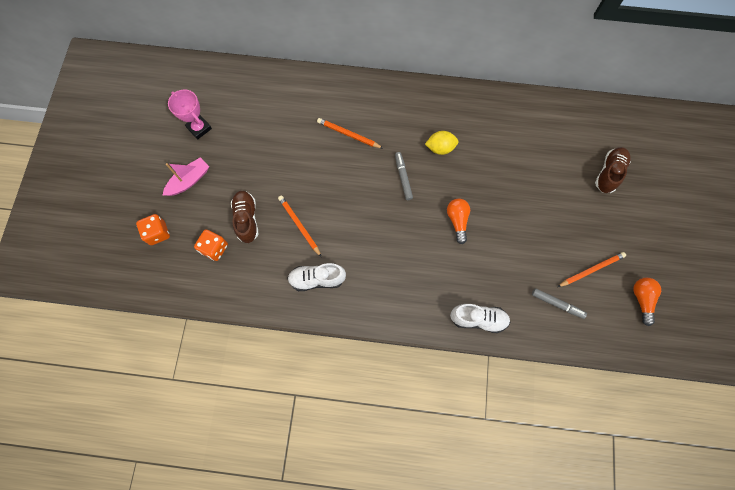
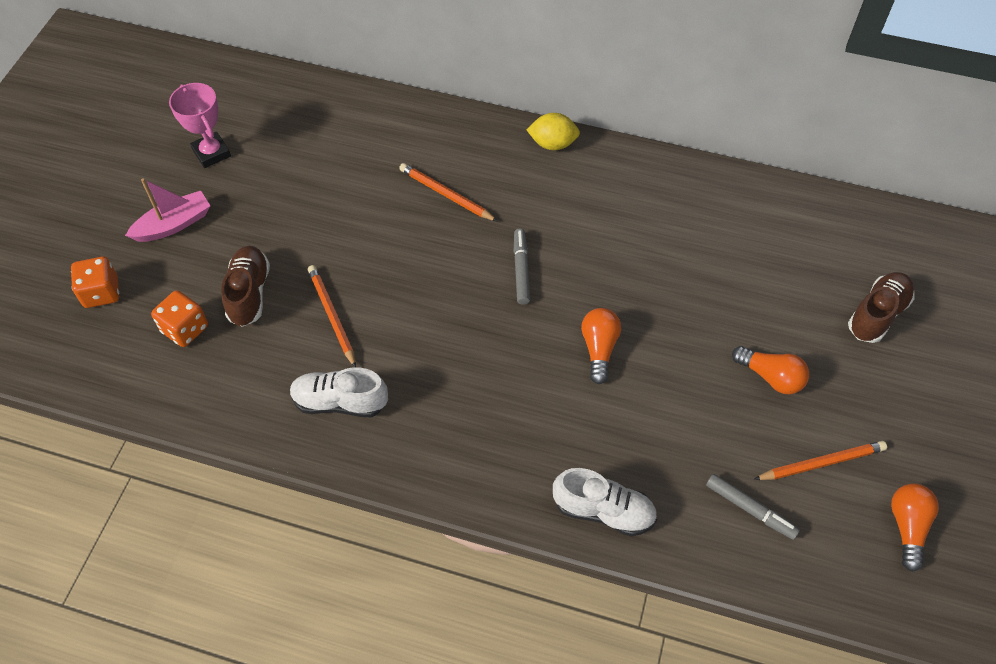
camera: 10 degrees right, 15 degrees down
yellow lemon [425,131,459,155] -> yellow lemon moved to [526,113,580,150]
none -> orange light bulb [732,346,809,394]

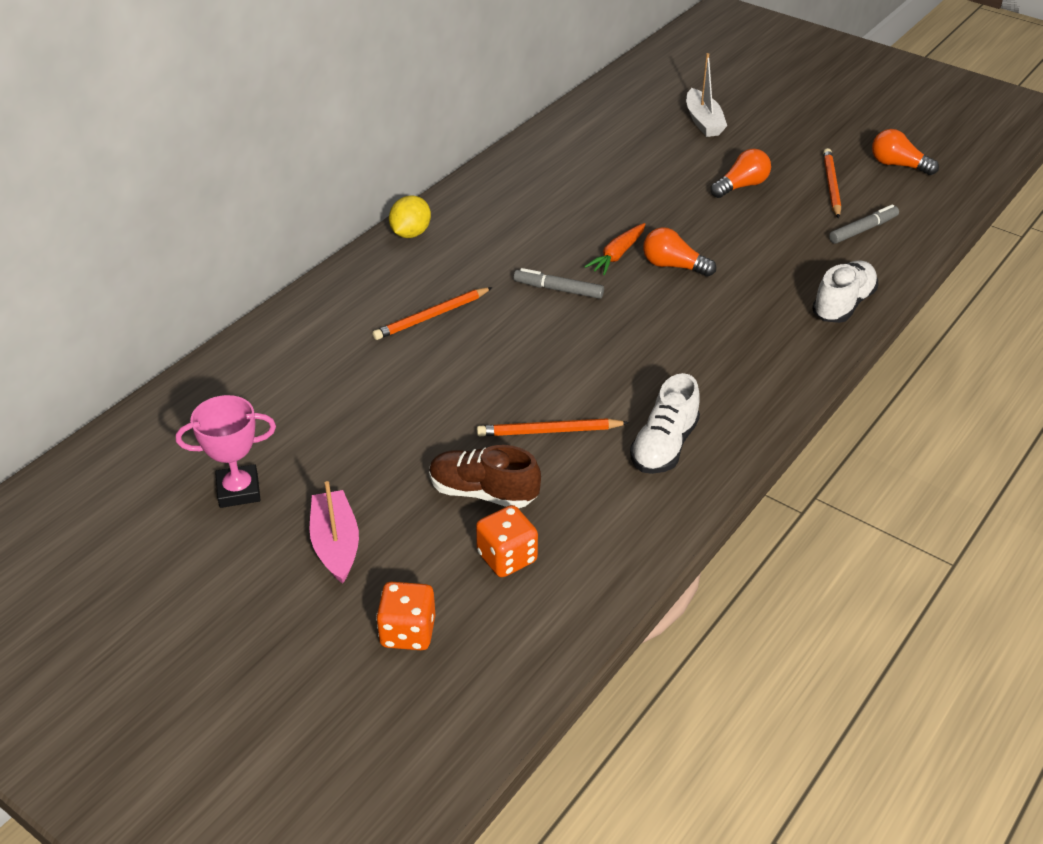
camera: 70 degrees left, 15 degrees down
brown shoe [848,272,915,343] -> white boat [686,53,727,137]
none -> orange carrot [584,223,645,275]

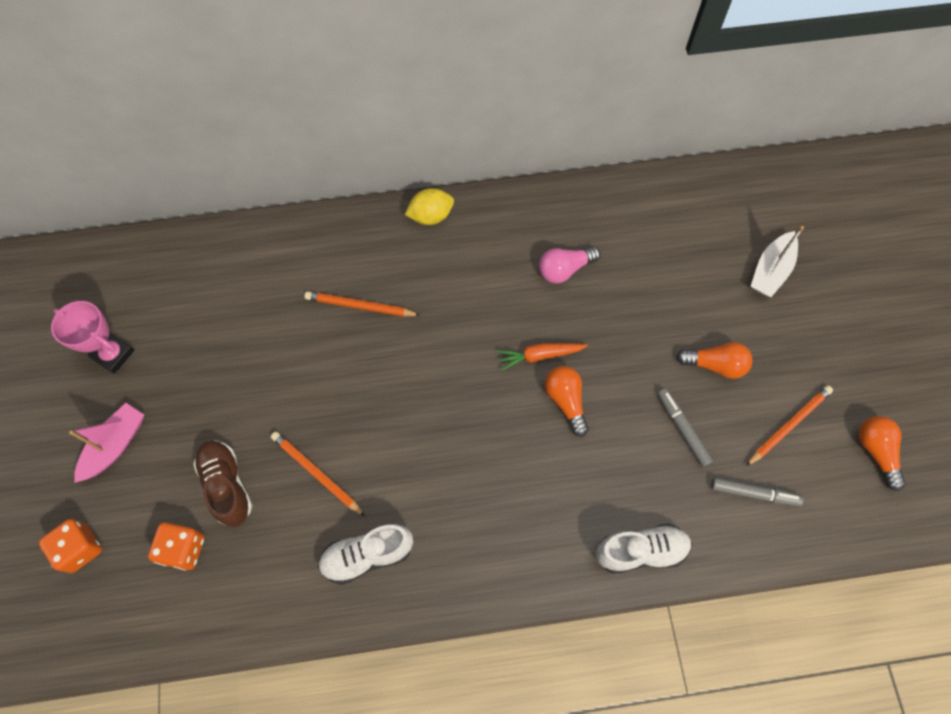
camera: 45 degrees right, 25 degrees up
grey marker [514,268,604,299] -> grey marker moved to [657,388,713,467]
none -> pink light bulb [539,246,601,283]

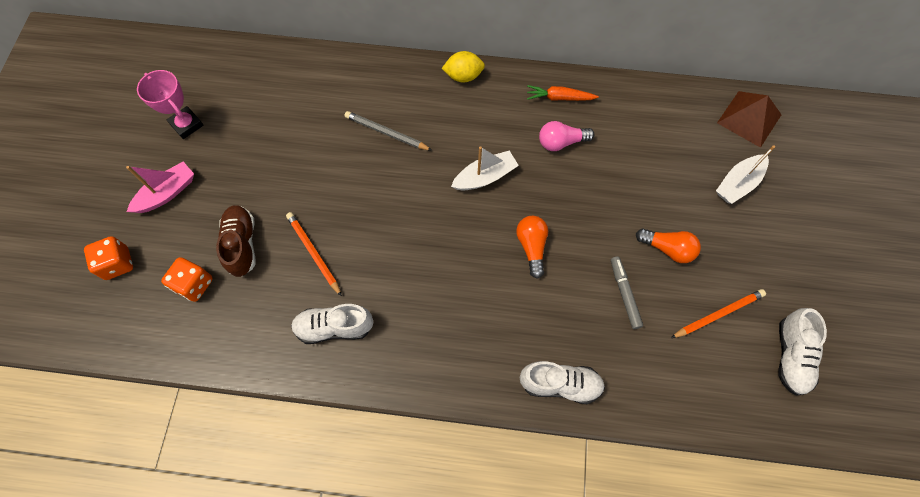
camera: 15 degrees right, 0 degrees up
orange pencil [304,291,420,317] -> grey pencil [345,111,432,151]
orange carrot [497,343,588,371] -> orange carrot moved to [527,85,599,101]
grey marker [711,477,803,506] -> none
orange light bulb [859,416,906,491] -> white shoe [778,308,827,396]
none -> white boat [451,146,519,191]
none -> brown pyramid [717,91,782,148]

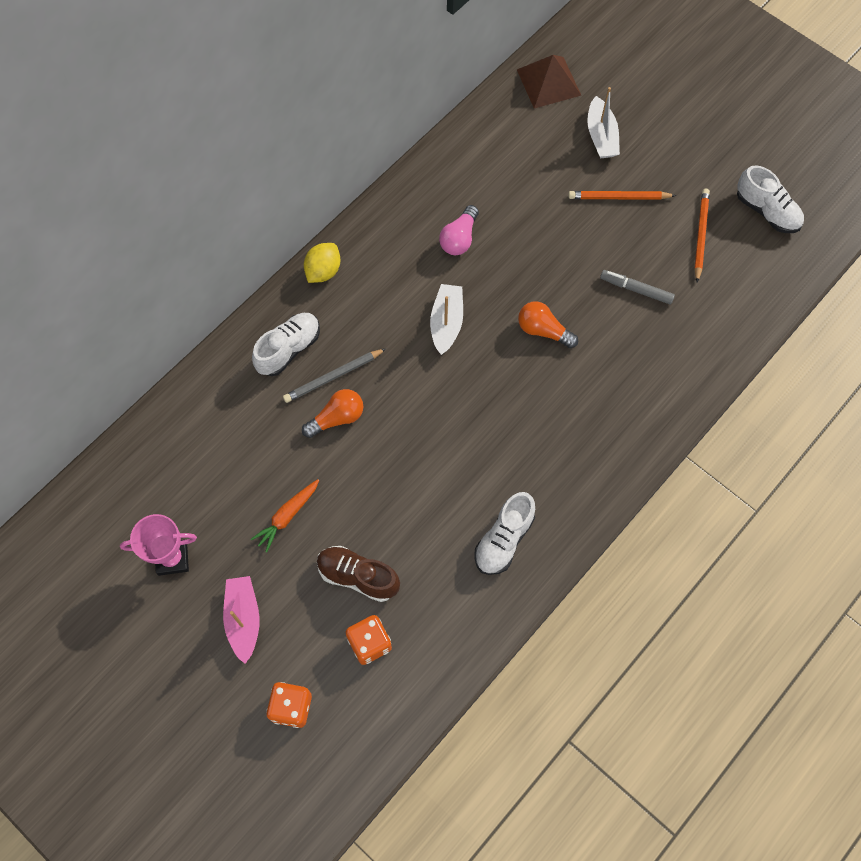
camera: 55 degrees left, 0 degrees up
orange pencil [286,212,342,297] -> orange pencil moved to [568,191,676,200]
white shoe [520,361,605,404] -> white shoe moved to [252,313,320,376]
orange carrot [527,85,599,101] -> orange carrot moved to [251,479,319,553]
orange light bulb [636,228,701,263] -> orange light bulb moved to [302,389,363,438]

